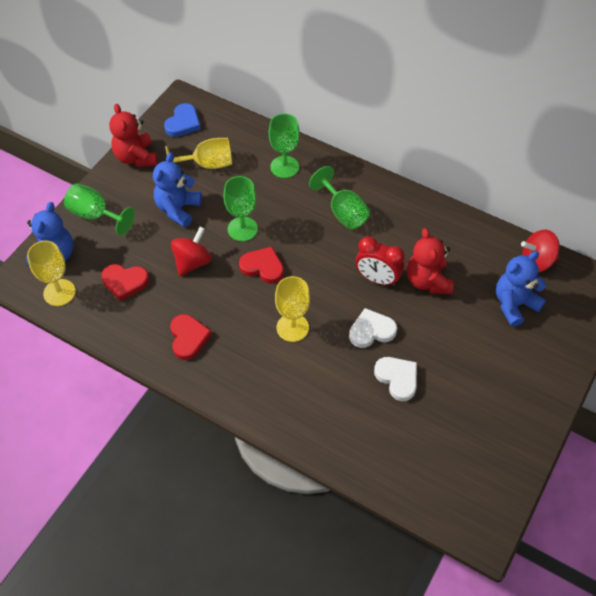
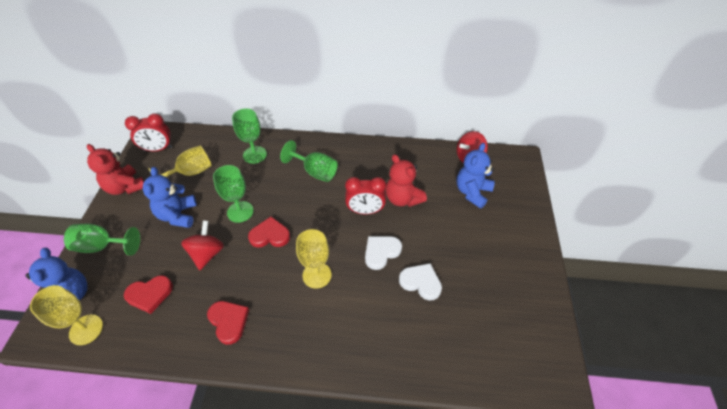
camera: 25 degrees left, 5 degrees down
blue heart [164,103,201,137] -> red clock [125,113,172,152]

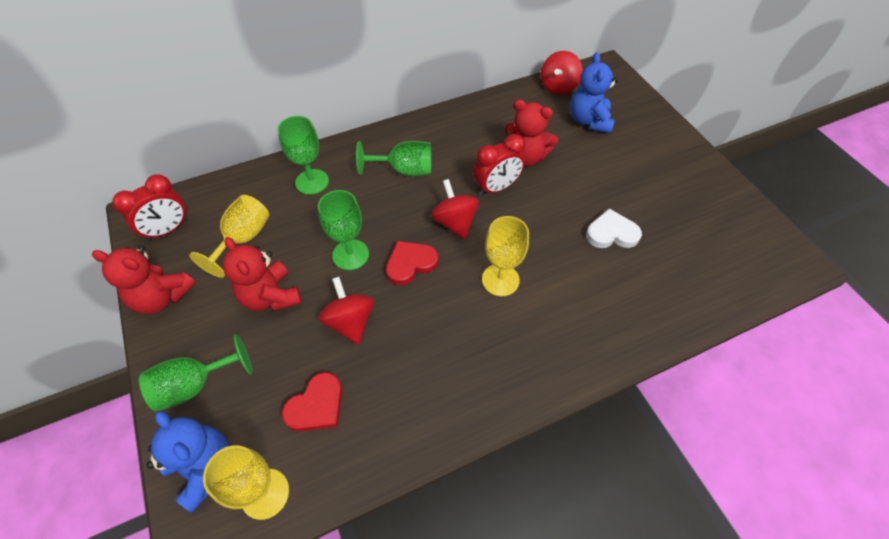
camera: 30 degrees left, 5 degrees up
blue teddy bear [143,167,197,228] -> red teddy bear [223,237,302,311]
red heart [207,301,249,345] -> none
white heart [365,236,402,270] -> none
none -> red spinning top [431,179,479,240]

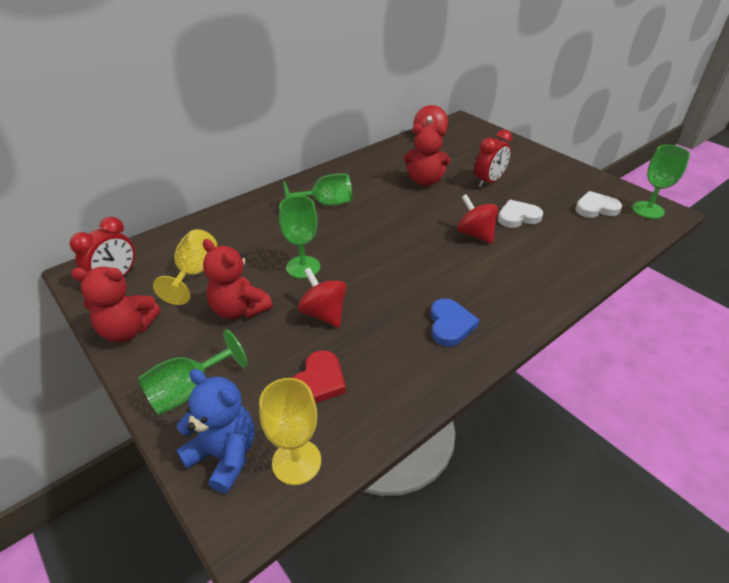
camera: 15 degrees left, 15 degrees down
green goblet [278,116,329,195] -> green goblet moved to [632,145,690,219]
red heart [386,241,438,285] -> none
red spinning top [431,179,479,240] -> red spinning top moved to [457,194,499,244]
red clock [473,134,525,196] -> red clock moved to [475,130,512,188]
yellow goblet [482,216,529,296] -> none
blue teddy bear [570,52,618,133] -> none
none -> blue heart [430,299,480,346]
none -> white heart [575,191,622,218]

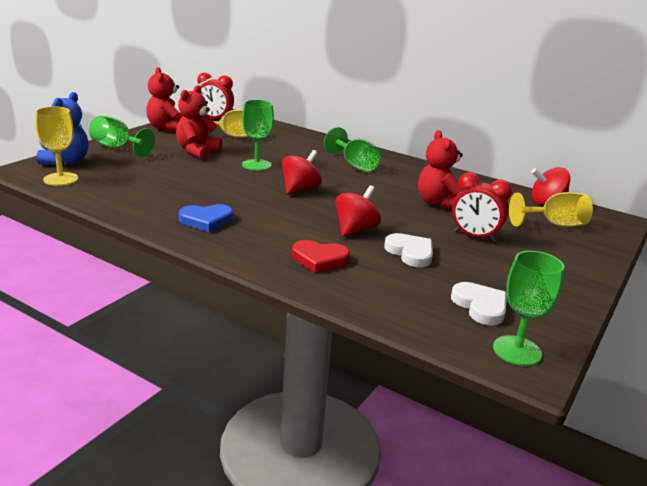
camera: 70 degrees right, 15 degrees down
red heart [293,350,346,403] -> red heart moved to [292,240,350,273]
red spinning top [298,267,347,328] -> red spinning top moved to [282,150,321,195]
none -> yellow goblet [509,192,593,227]

